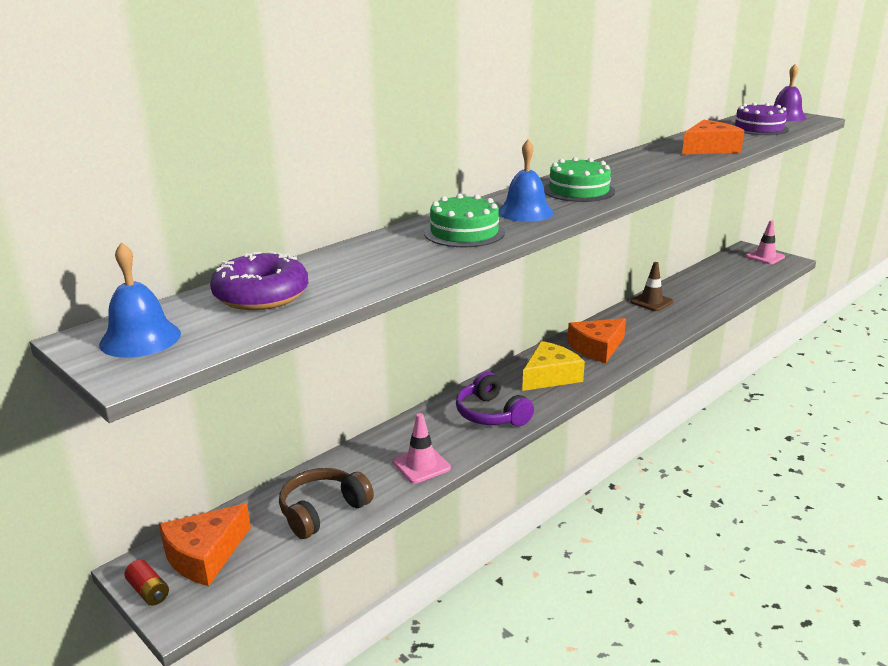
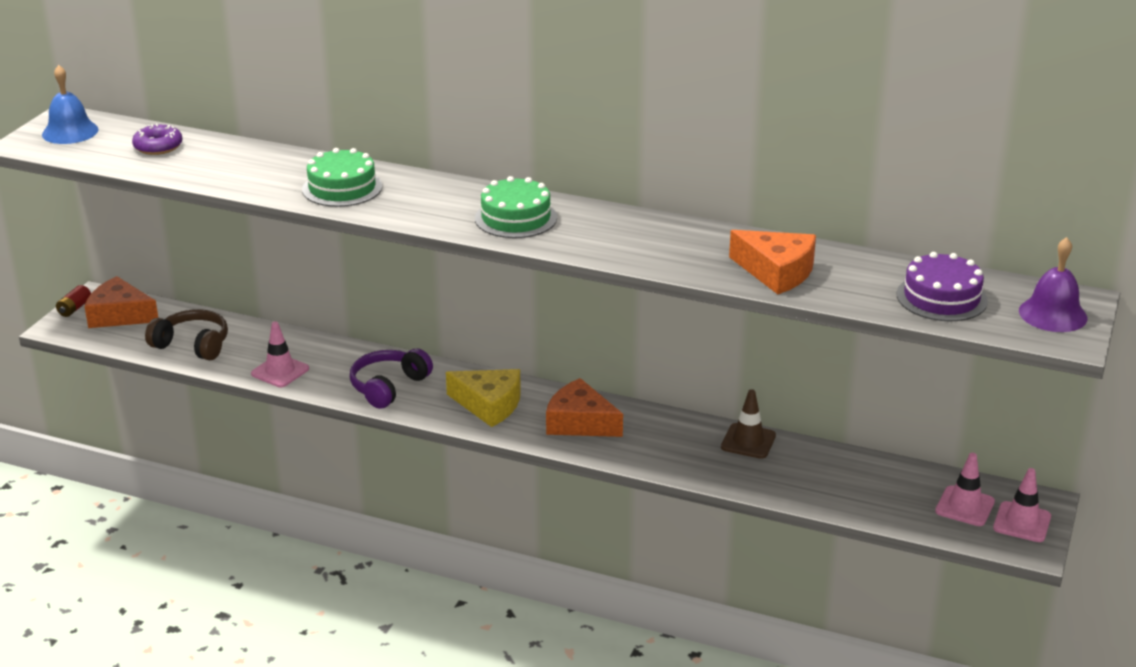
camera: 65 degrees right, 5 degrees up
purple donut [210,251,308,310] -> purple donut [132,123,182,155], size x0.65
blue bell [499,140,554,222] -> none
none -> pink traffic cone [935,453,995,526]

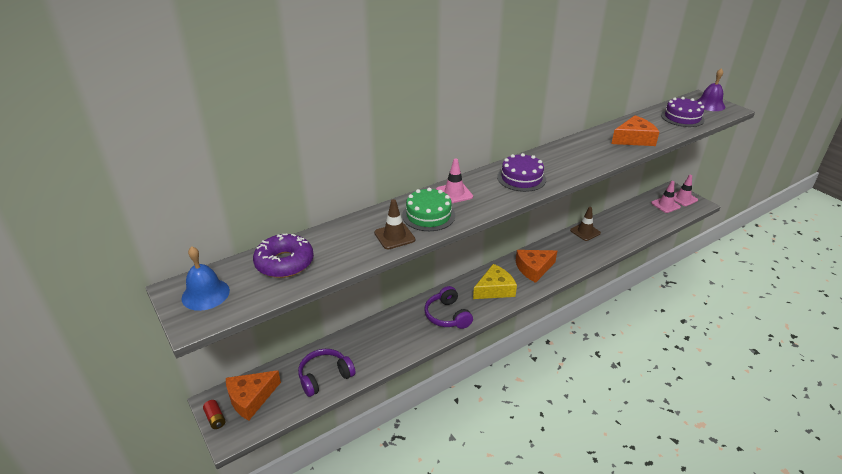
camera: 55 degrees left, 5 degrees up
purple donut [132,123,182,155] -> purple donut [253,233,314,278], size x1.54
brown headphones [145,309,228,361] -> purple headphones [298,349,356,397]
pink traffic cone [251,321,309,387] -> pink traffic cone moved to [436,158,473,203]
green cake [475,176,557,238] -> purple cake [497,153,546,192]
none -> brown traffic cone [374,199,415,249]

